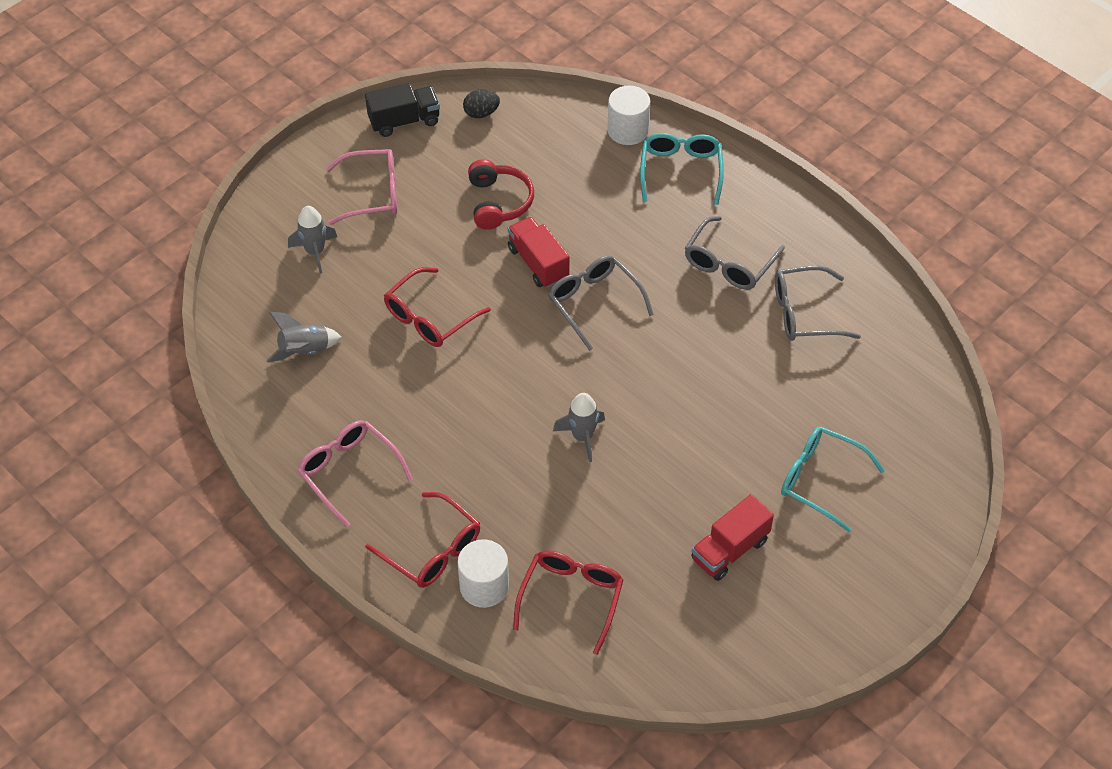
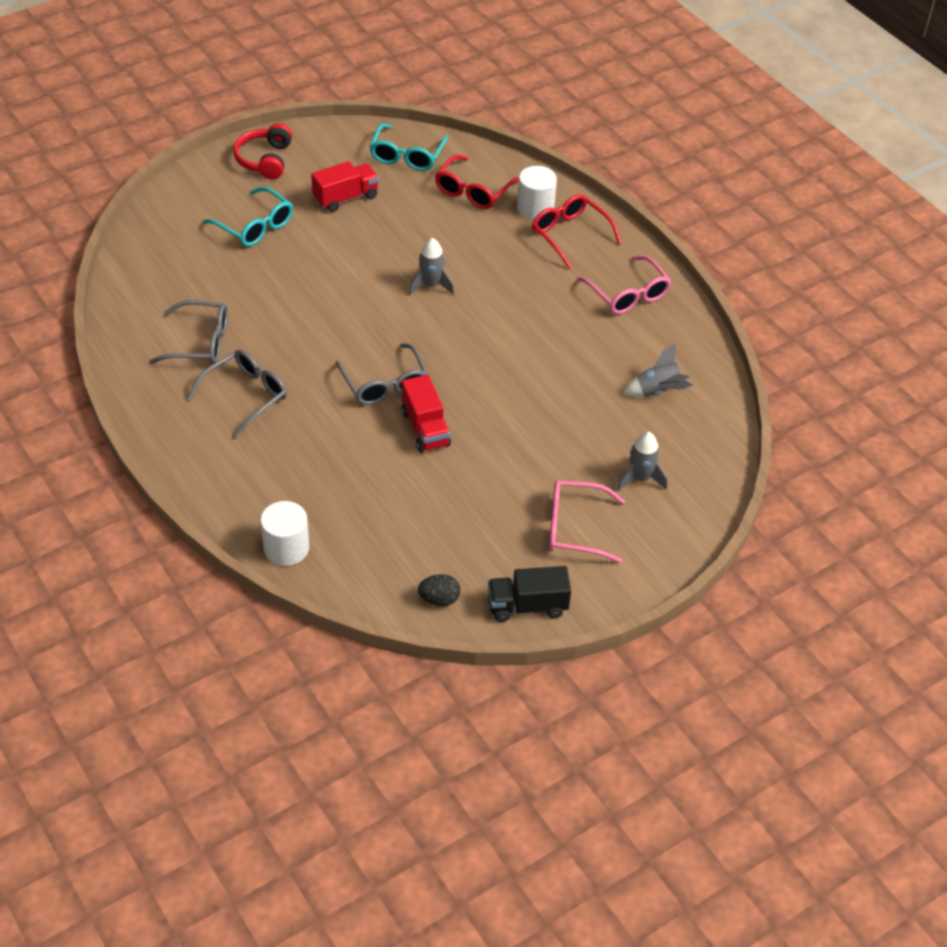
camera: 170 degrees left, 5 degrees down
red glasses [384,267,491,347] -> none
red headphones [468,159,534,230] -> red headphones moved to [233,123,292,179]
turquoise glasses [640,133,724,205] -> turquoise glasses moved to [370,124,449,171]

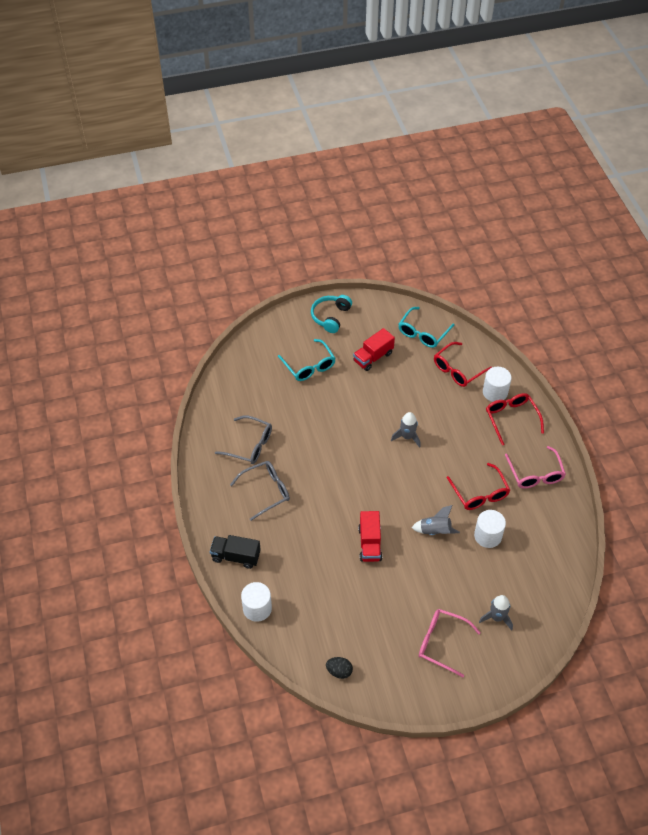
camera: 20 degrees right, 5 degrees up
red headphones [233,123,292,179] -> turquoise headphones [311,295,352,333]
red truck [311,161,379,212] -> red truck turned 150 degrees clockwise [353,328,395,371]
grey glasses [336,343,429,405] -> none
black truck [488,566,571,622] -> black truck moved to [210,535,261,569]
grey rocket [624,343,693,397] -> grey rocket moved to [412,505,460,535]
none -> red glasses [447,463,510,510]
none -> white cylinder [474,510,506,548]

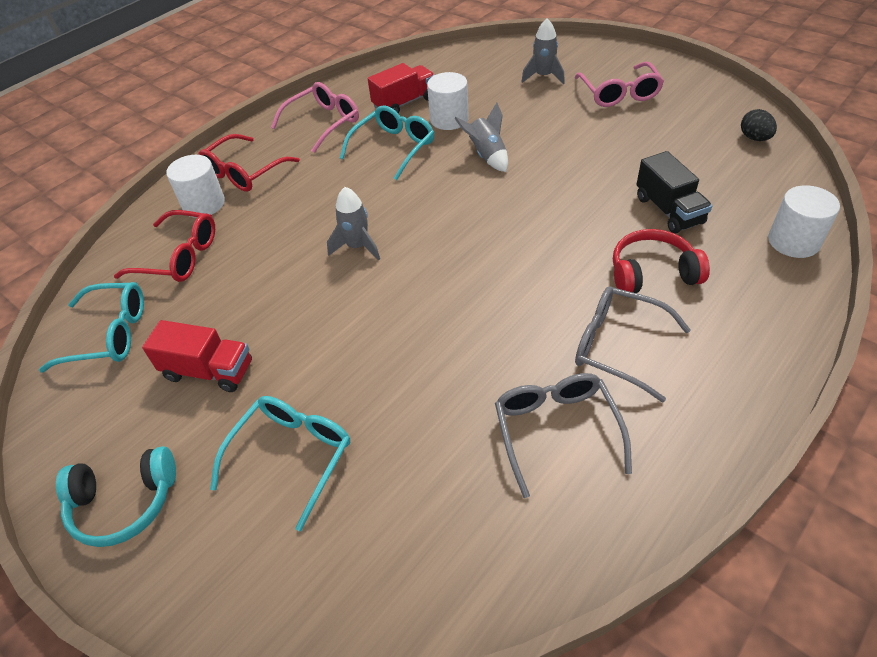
camera: 120 degrees left, 5 degrees down
black truck [210,535,261,569] -> black truck moved to [636,151,712,233]
red truck [358,511,382,562] -> red truck moved to [368,63,435,113]
red glasses [447,463,510,510] -> turquoise glasses [340,105,435,180]
none -> red headphones [613,229,710,293]

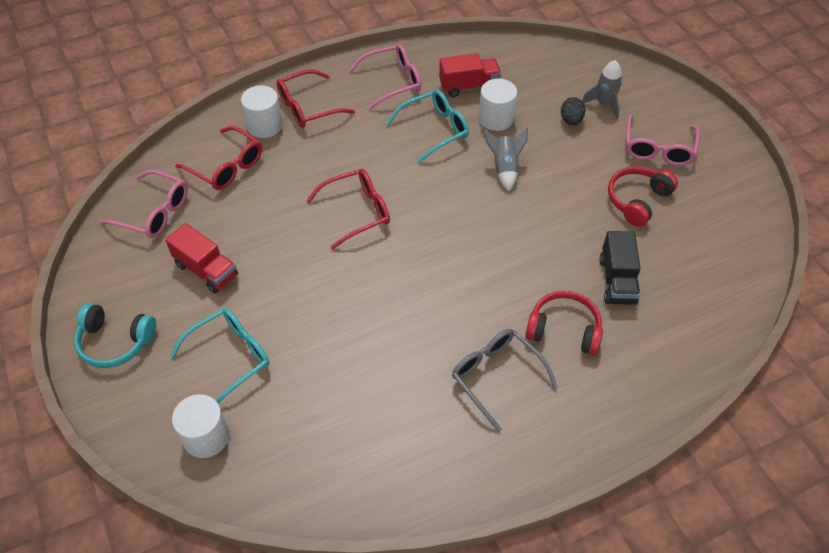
camera: 20 degrees right, 5 degrees up
turquoise glasses [39,282,144,372] -> pink glasses [99,170,188,238]
grey rocket [327,187,380,261] -> red glasses [306,169,390,249]
grey glasses [495,373,632,498] -> none
black egg [741,109,777,141] -> black egg moved to [561,97,585,125]
white cylinder [768,185,840,258] -> white cylinder moved to [172,394,229,458]
none -> red headphones [608,166,678,227]

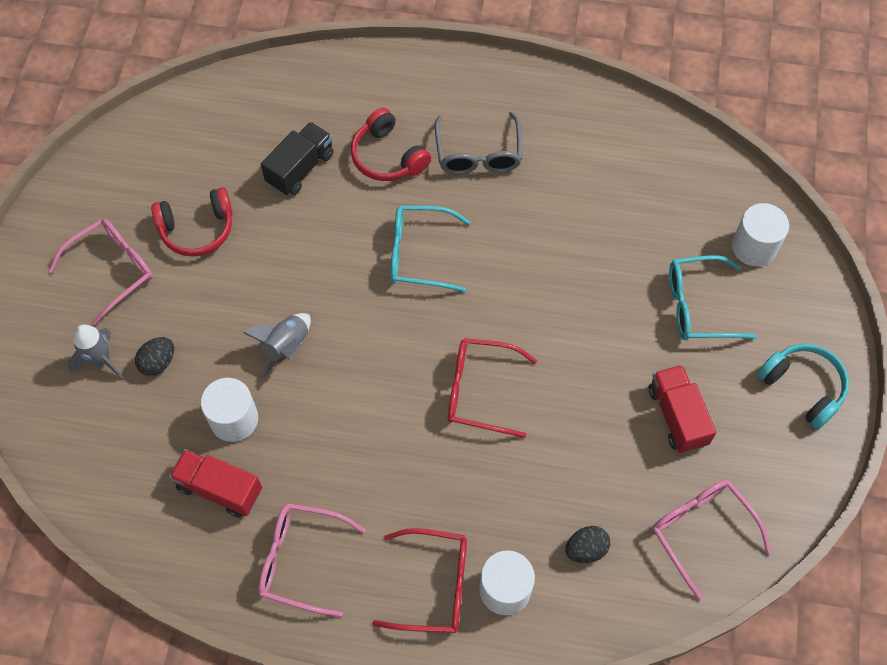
camera: 145 degrees left, 10 degrees up
red glasses [175,126,262,190] -> black egg [565,526,610,563]
turquoise glasses [386,90,469,163] -> turquoise glasses moved to [390,206,471,292]

